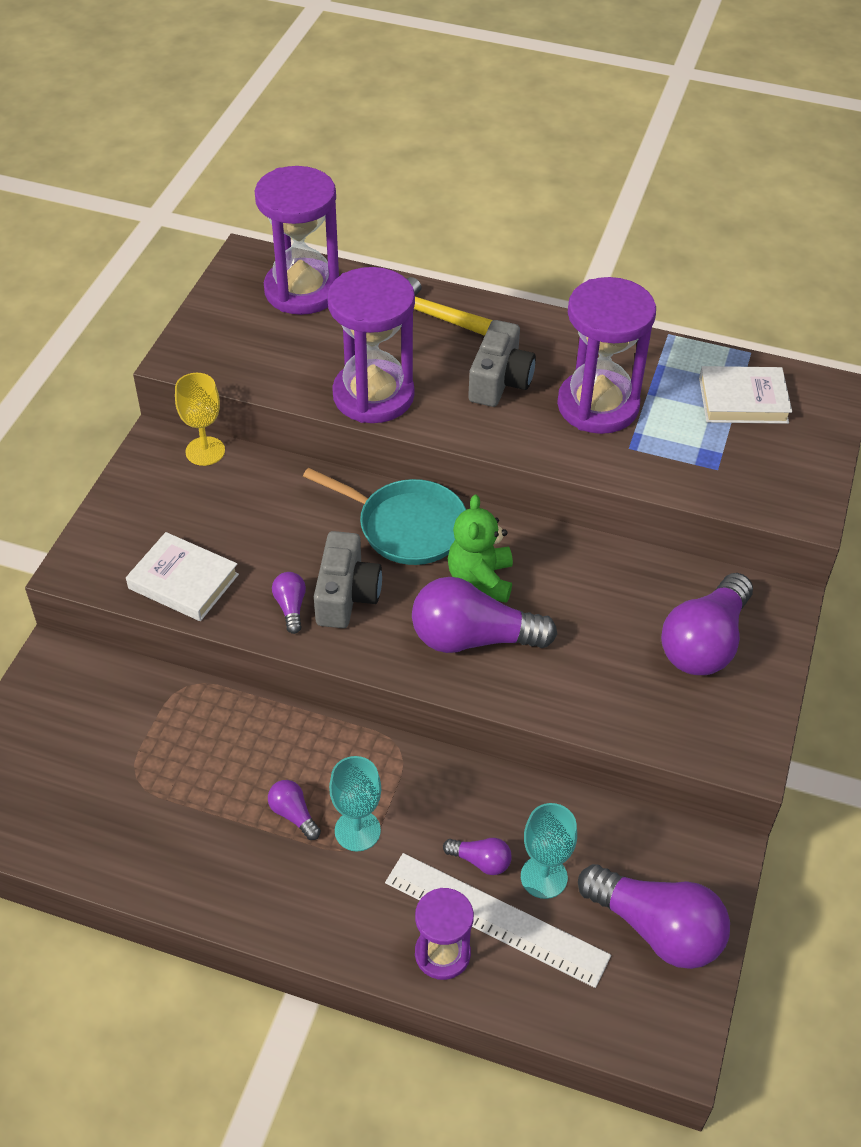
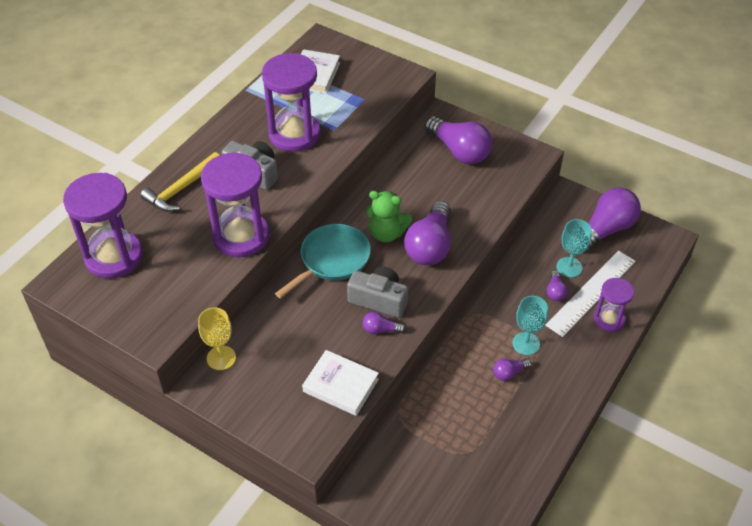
camera: 75 degrees left, 0 degrees up
white book [126,532,239,621] -> white book turned 75 degrees clockwise [302,350,379,416]
purple light bulb [443,838,512,875] -> purple light bulb turned 150 degrees clockwise [547,270,568,301]

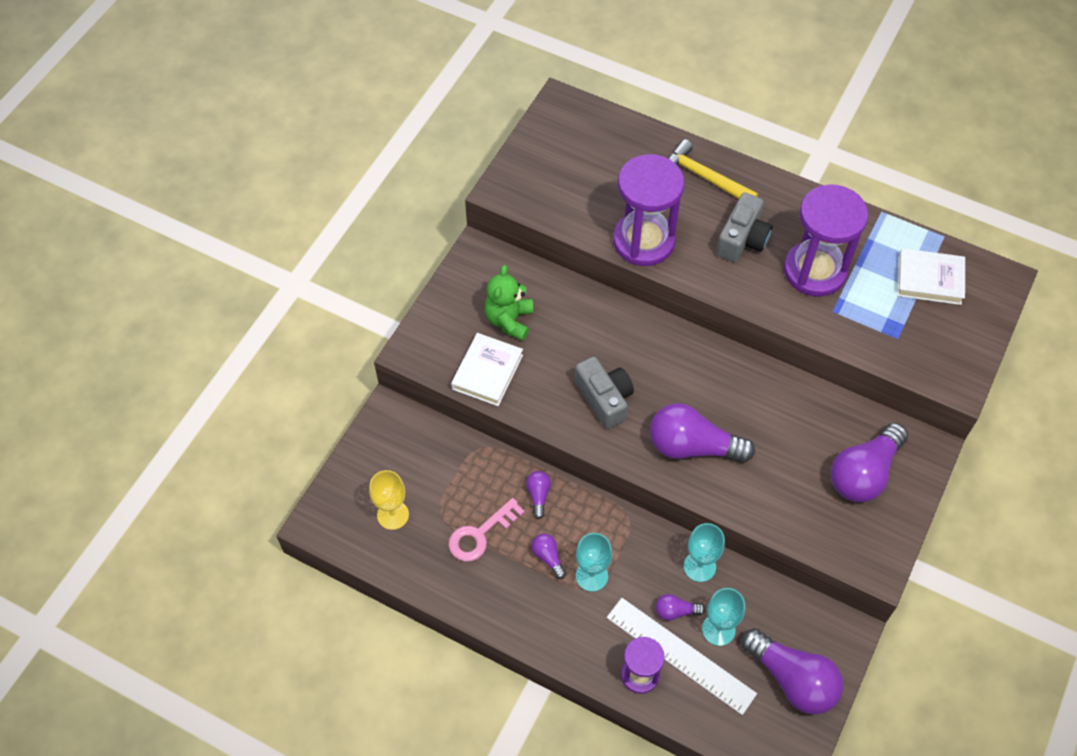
camera: 85 degrees right, 10 degrees up
purple hourglass [63,173,143,279] -> none
yellow goblet [198,307,236,370] -> yellow goblet moved to [369,470,409,530]
turquoise pan [275,224,371,299] -> none
grey camera [347,266,408,318] -> grey camera turned 45 degrees counterclockwise [575,357,634,429]
purple light bulb [363,312,406,334] -> purple light bulb moved to [526,471,551,519]
green teddy bear [366,191,412,242] -> green teddy bear moved to [485,265,533,341]
none -> pink key [448,498,525,562]
none -> turquoise goblet [684,523,725,582]

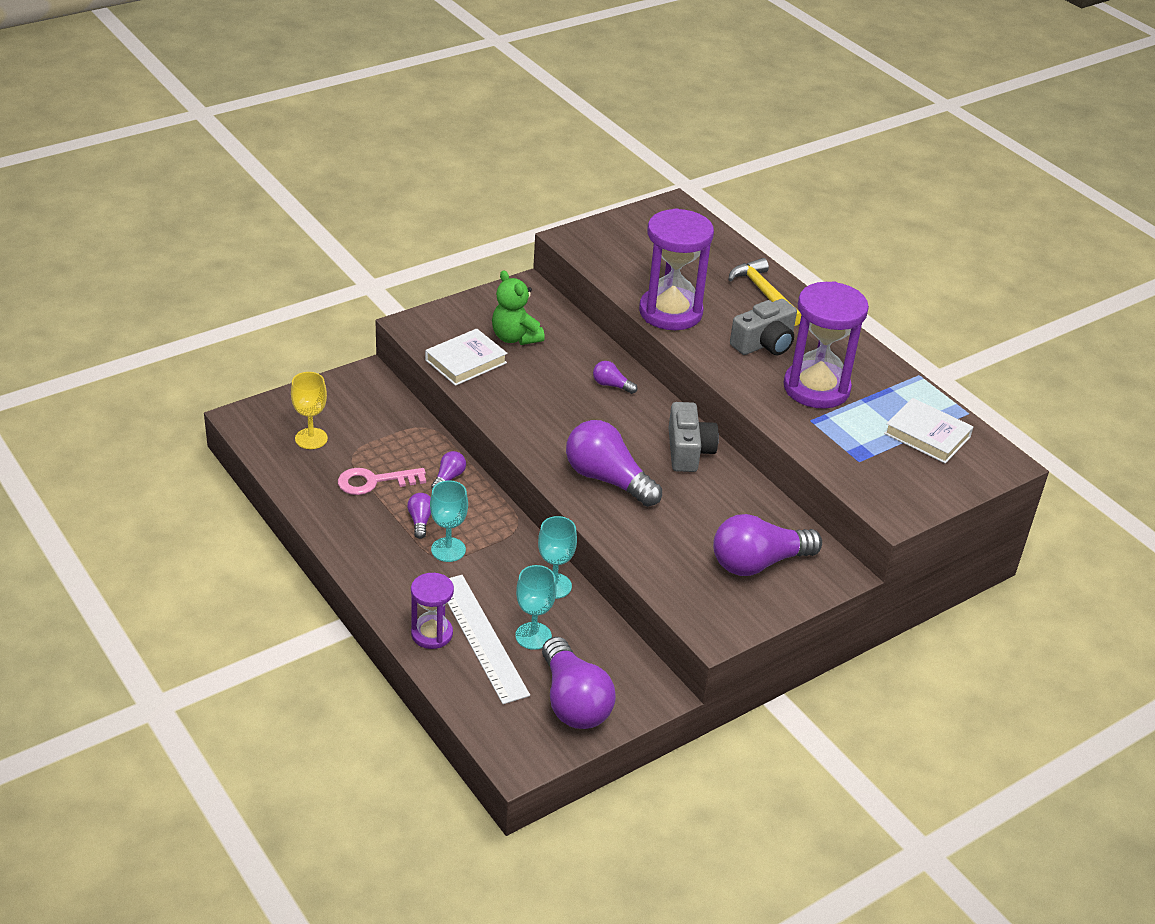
camera: 25 degrees right, 20 degrees down
green teddy bear [485,265,533,341] -> green teddy bear turned 75 degrees counterclockwise [492,270,545,345]
grey camera [575,357,634,429] -> grey camera moved to [669,402,719,472]
purple light bulb [656,594,705,621] -> purple light bulb moved to [593,361,637,394]

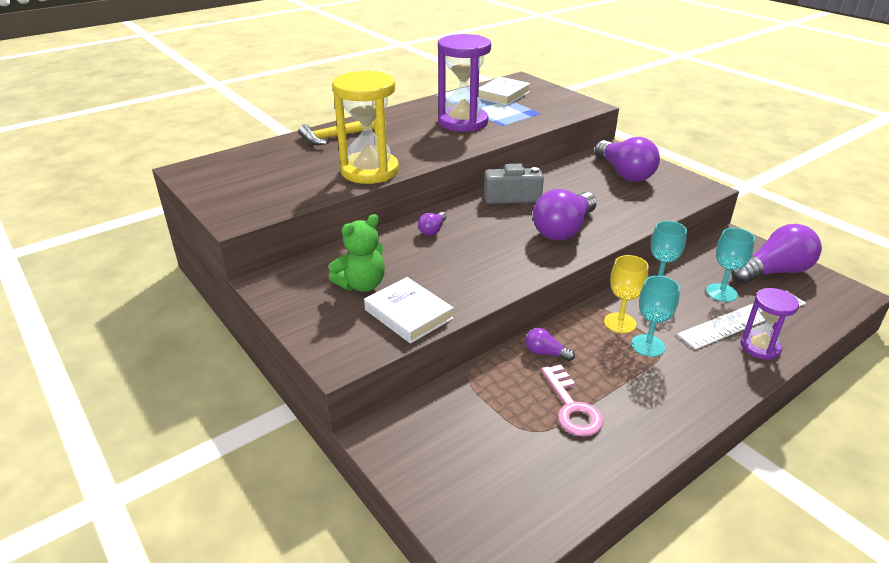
camera: 90 degrees left, 5 degrees down
yellow goblet [291,372,328,449] -> yellow goblet moved to [604,255,649,333]
purple light bulb [407,493,431,539] -> none
purple hourglass [639,208,714,330] -> yellow hourglass [332,71,399,184]
grey camera [730,299,797,355] -> none

